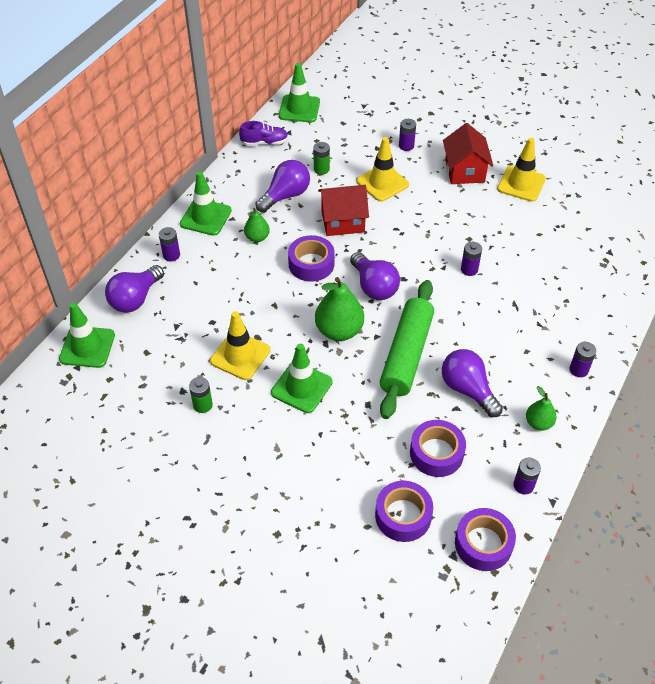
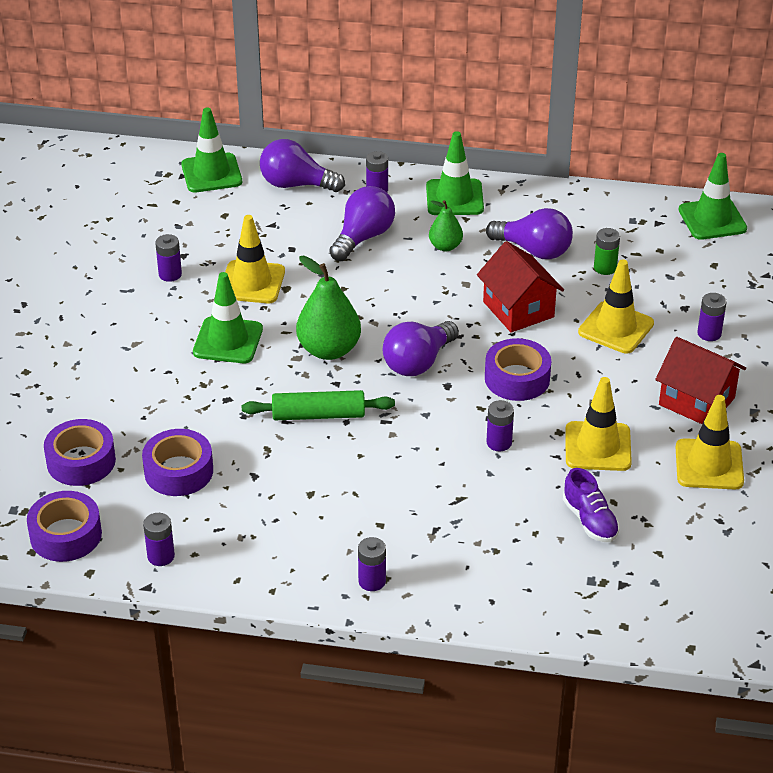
camera: 70 degrees right, 10 degrees down
green battery [189,377,213,413] -> purple battery [155,234,182,282]
purple shoe [239,121,288,146] -> purple shoe moved to [563,468,620,542]
purple tape [288,235,335,282] -> purple tape moved to [485,338,551,401]
green rolling pin [380,280,434,419] -> green rolling pin [242,390,395,420], size x0.65
purple light bulb [442,349,503,417] -> purple light bulb moved to [329,186,395,261]
red house [443,123,493,184] -> red house turned 60 degrees clockwise [655,337,746,424]
green pear [526,386,557,431] -> none
none -> yellow traffic cone [565,377,632,471]

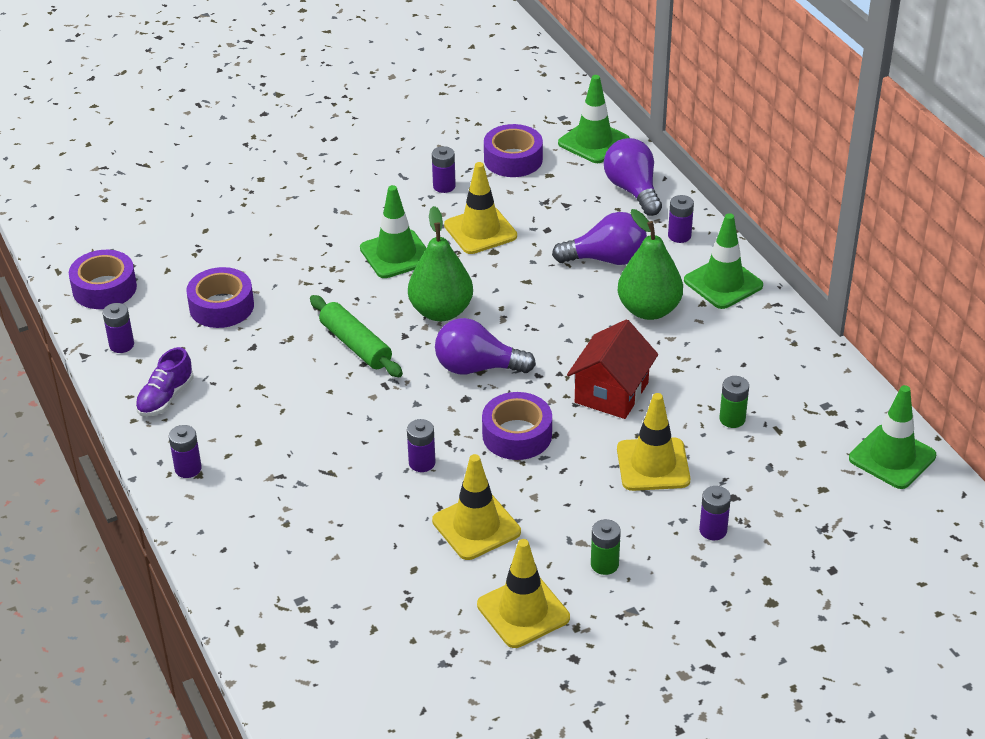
camera: 55 degrees right, 0 degrees up
purple tape [44,419,116,486] -> purple tape moved to [484,124,543,177]
green pear [429,200,463,251] -> green pear [618,209,683,320], size x1.77
purple light bulb [486,208,573,259] -> none
purple shoe [563,468,620,542] -> purple shoe moved to [135,347,194,417]
red house [655,337,746,424] -> green battery [591,519,621,575]

